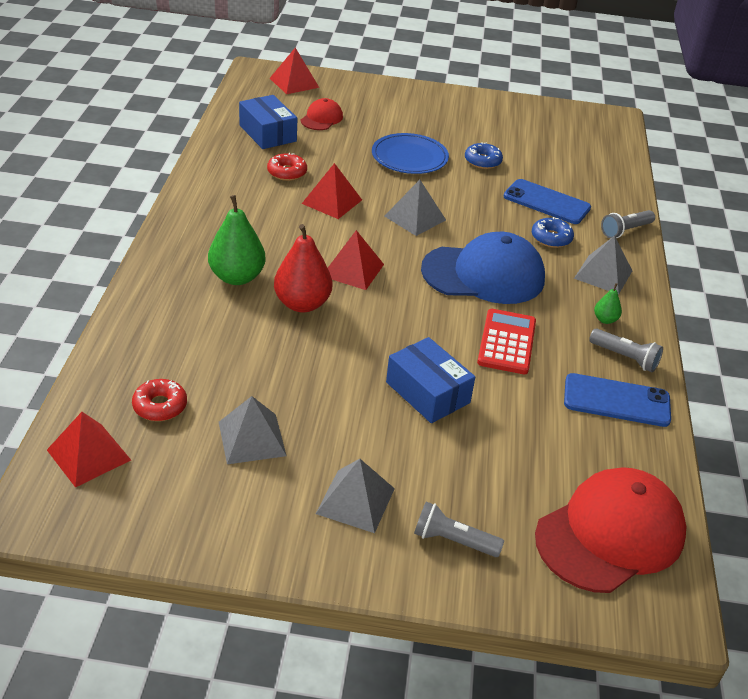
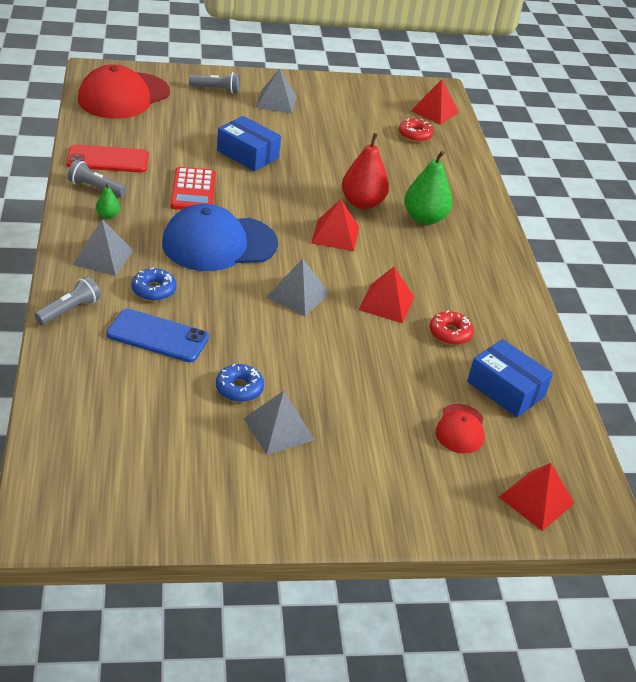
camera: 165 degrees right, 0 degrees up
grey pyramid [219,396,286,464] -> grey pyramid moved to [244,391,315,455]
blue plate [372,133,449,174] -> none
blue phone [564,373,671,427] -> red phone [66,144,149,173]

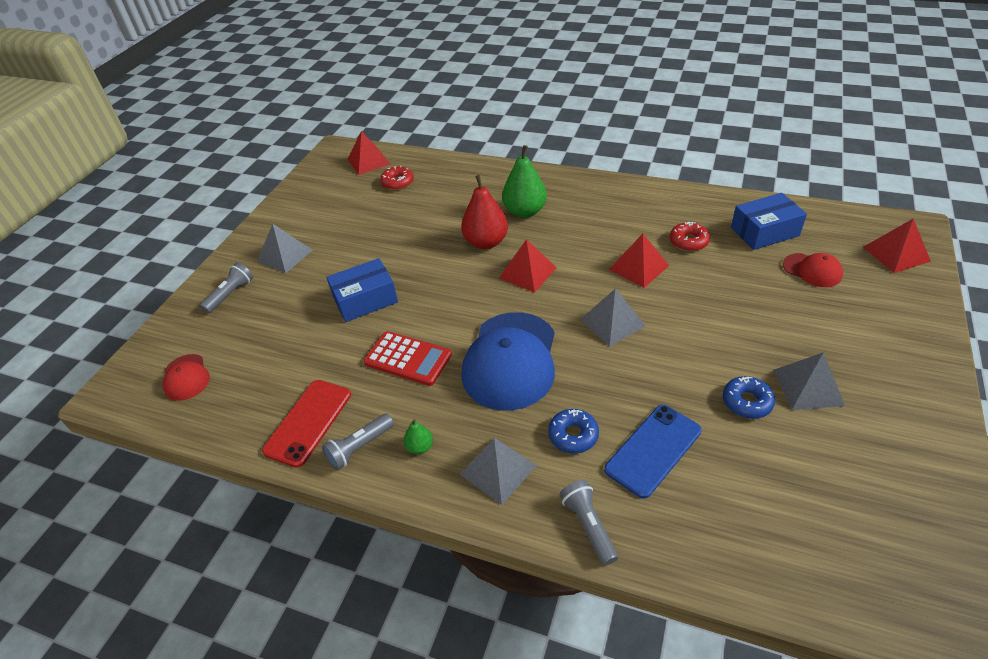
camera: 55 degrees left, 5 degrees up
red cap [78,65,170,119] -> red cap [163,354,210,401], size x0.49

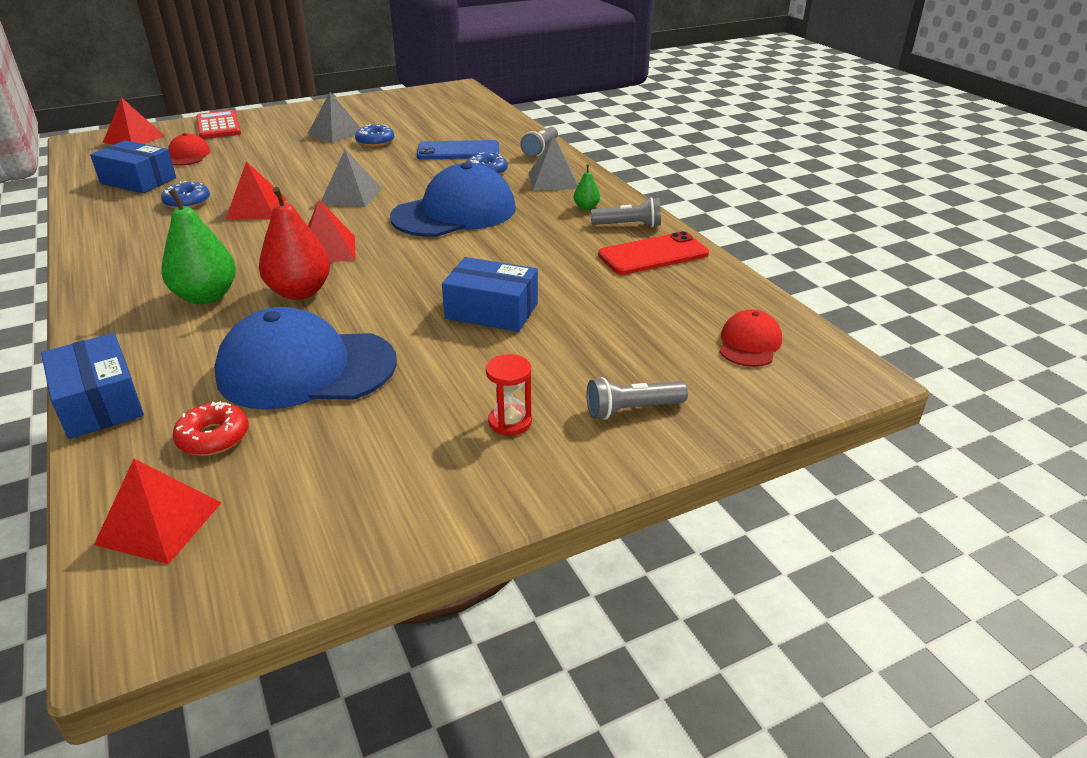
camera: 140 degrees left, 10 degrees down
grey pyramid [257,224,313,273] -> red hourglass [486,354,532,436]
red calculator [364,331,452,386] -> red calculator moved to [196,110,241,139]
red donut [670,222,710,251] -> blue donut [161,181,210,209]
none -> blue box [41,333,144,439]
none -> blue cap [214,307,397,410]

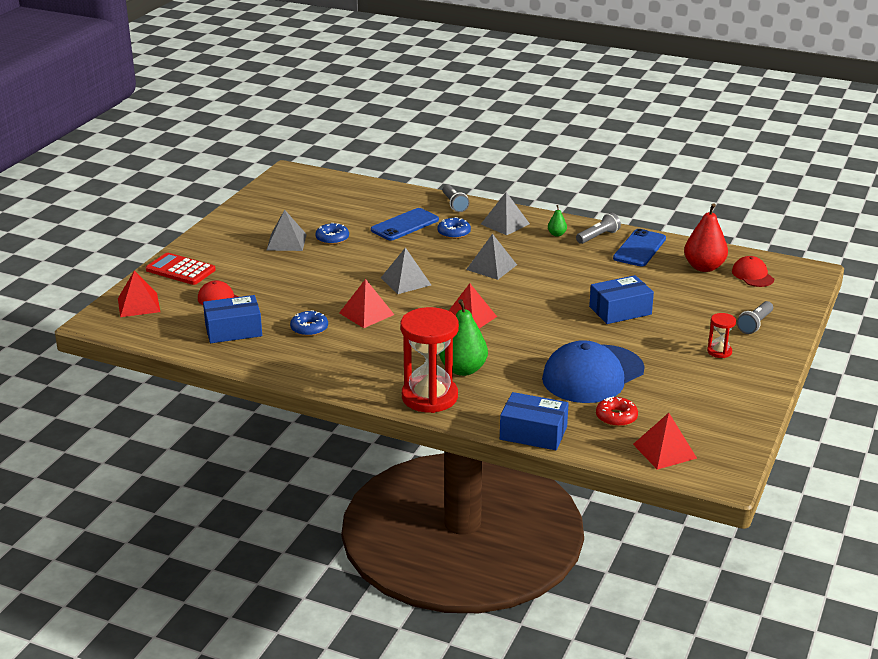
camera: 40 degrees left, 5 degrees down
red pear [259,187,330,300] -> red pear moved to [684,203,728,272]
blue cap [390,162,516,237] -> grey pyramid [466,234,517,280]
red phone [598,231,709,275] -> blue phone [613,229,666,266]
none -> red hourglass [400,307,459,413]

